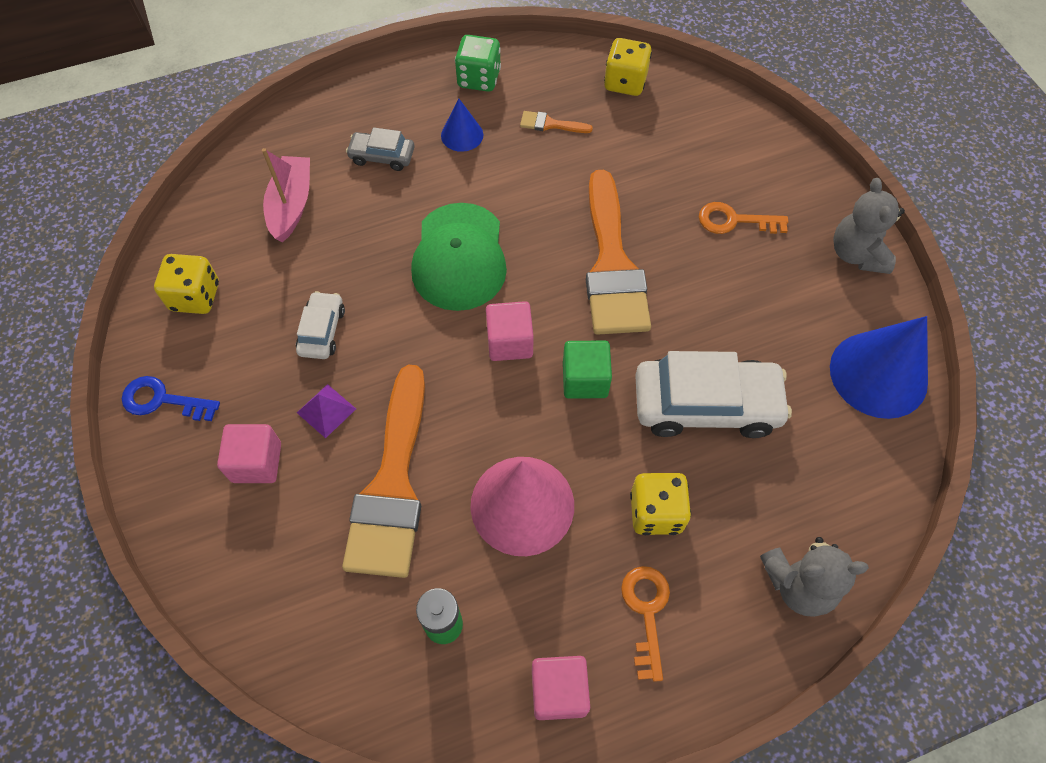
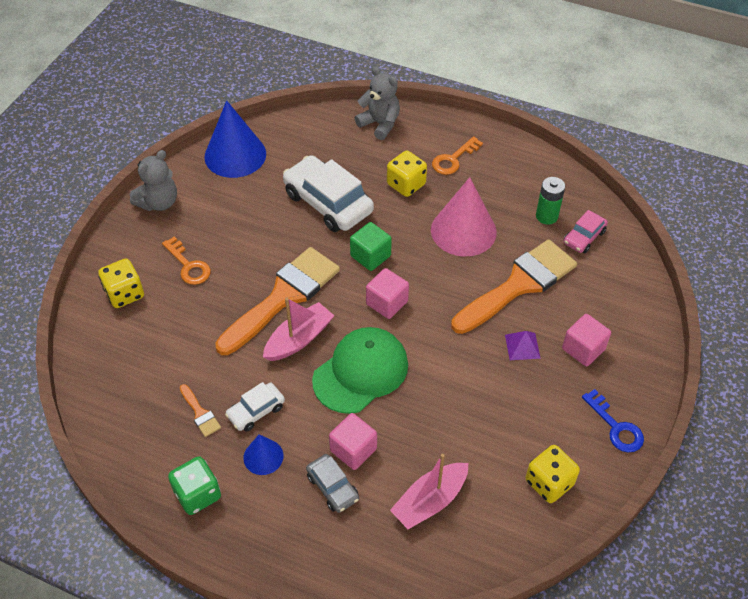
camera: 135 degrees left, 10 degrees down
white car [296,291,345,359] -> white car moved to [225,382,285,432]
pink cube [532,656,590,720] -> pink cube moved to [329,413,377,470]
yellow dice [604,38,652,96] -> yellow dice moved to [98,258,144,308]
none -> pink boat [263,298,334,361]
none -> pink car [564,210,608,253]

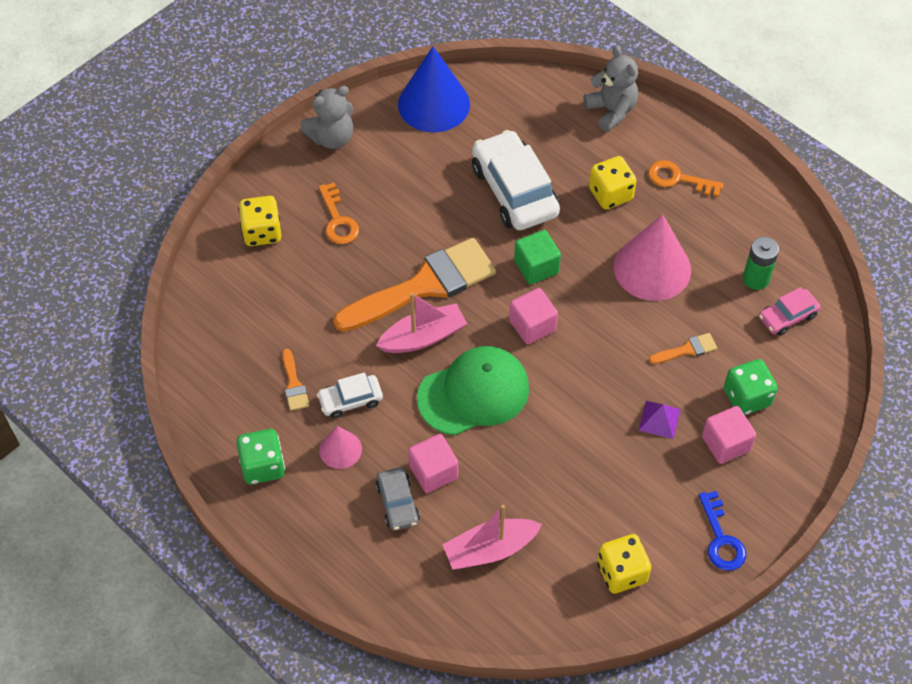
camera: 20 degrees right, 5 degrees up
blue cone [243,434,283,475] -> pink cone [319,426,362,469]
orange key [432,136,483,175] -> orange key turned 45 degrees clockwise [648,160,723,197]
orange brush [451,239,577,334] -> orange brush [649,333,717,364], size x0.40
none -> green dice [724,359,778,415]

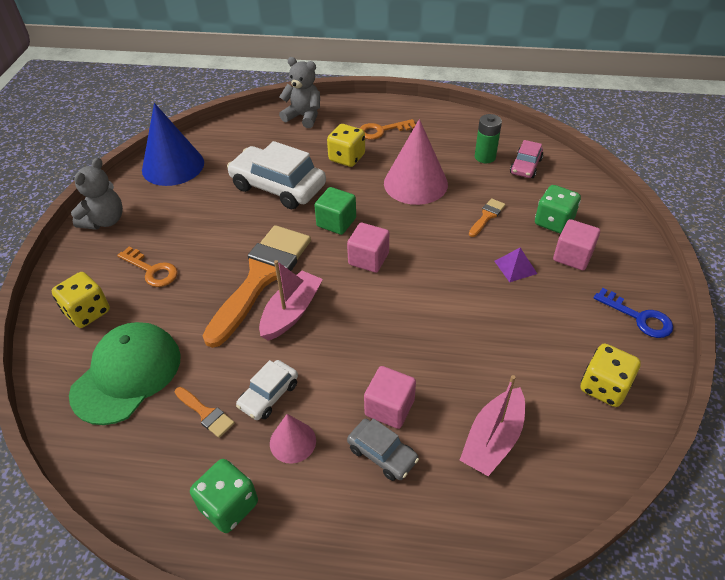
camera: 35 degrees left, 10 degrees down
green cap [417,346,529,435] -> green cap moved to [69,322,181,425]

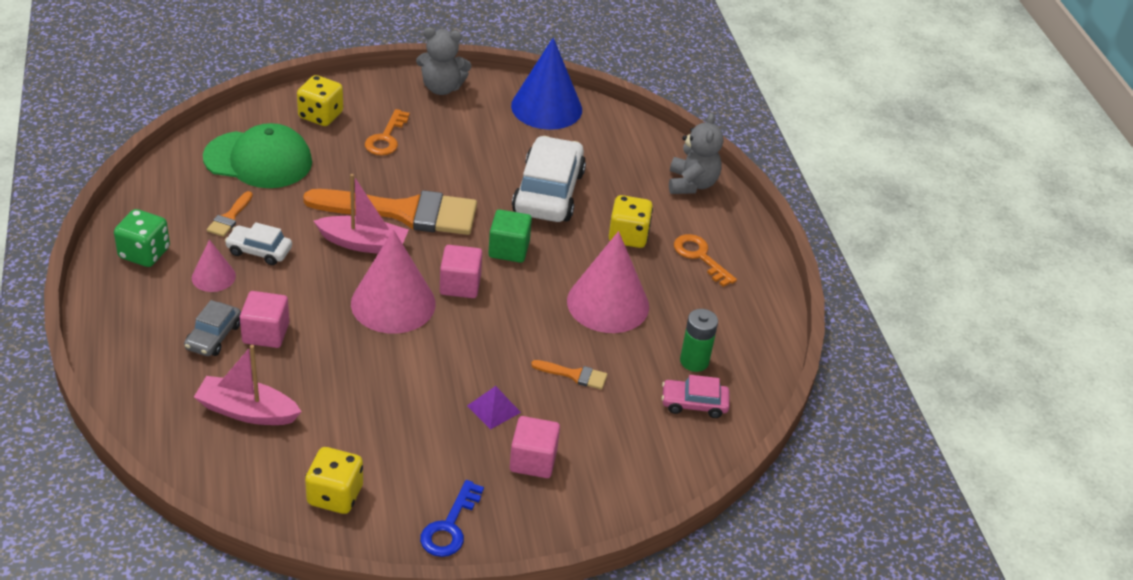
camera: 65 degrees right, 5 degrees down
green dice [535,185,581,234] -> none
none -> pink cone [351,230,436,334]

